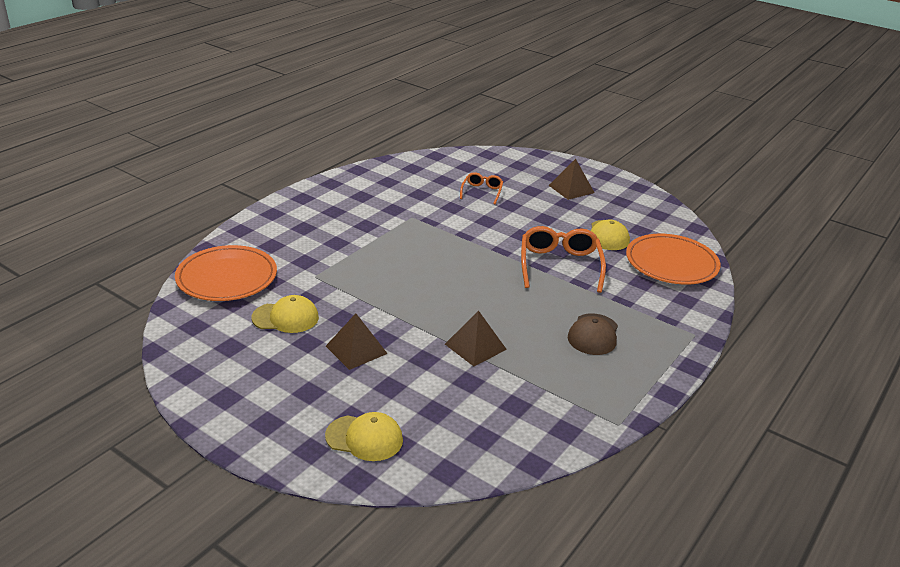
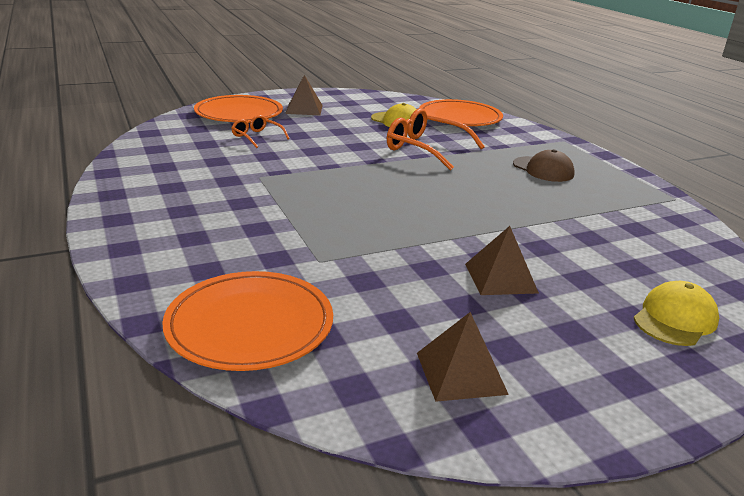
camera: 60 degrees left, 5 degrees down
yellow cap [251,295,319,333] -> none
brown pyramid [445,310,507,366] -> brown pyramid moved to [417,312,509,402]
none -> orange plate [194,95,283,122]

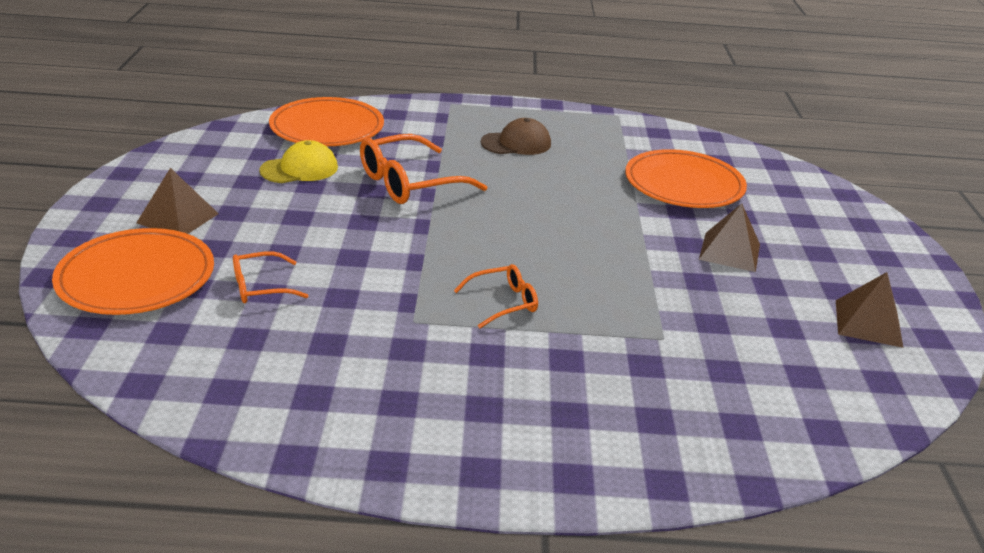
camera: 65 degrees left, 5 degrees up
orange plate [162,271,333,371] -> orange plate moved to [625,149,747,208]
yellow cap [634,281,719,346] -> none
none -> orange glasses [454,264,538,328]

